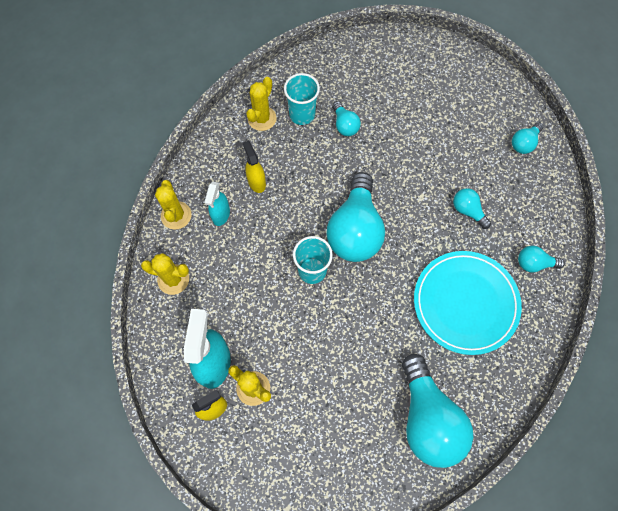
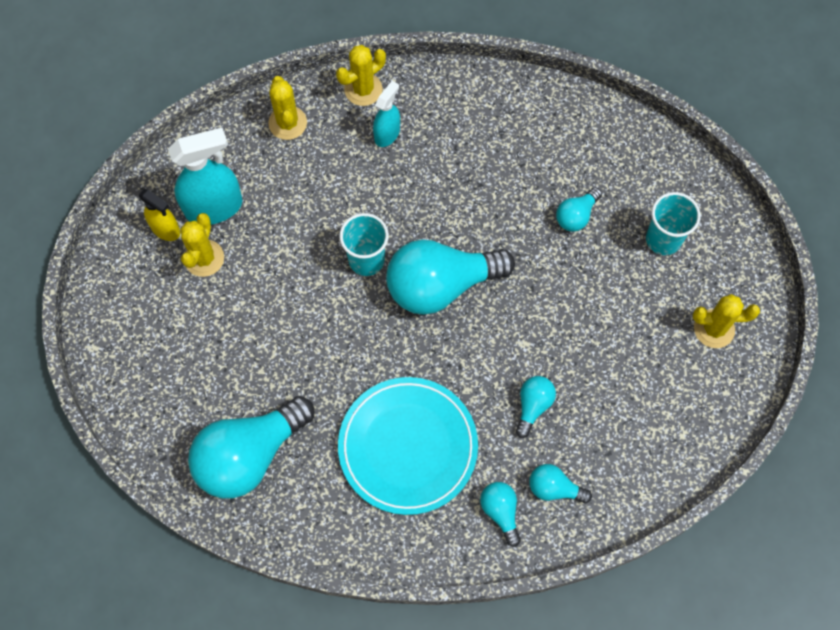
camera: 65 degrees right, 0 degrees up
turquoise spray bottle [205,182,230,226] -> turquoise spray bottle turned 135 degrees clockwise [373,81,400,147]
yellow spray bottle [243,141,266,193] -> none
yellow cactus [246,77,277,131] -> yellow cactus moved to [693,294,760,348]
turquoise cup [284,73,320,125] -> turquoise cup moved to [646,192,701,255]
turquoise light bulb [512,122,543,154] -> turquoise light bulb moved to [529,464,592,503]

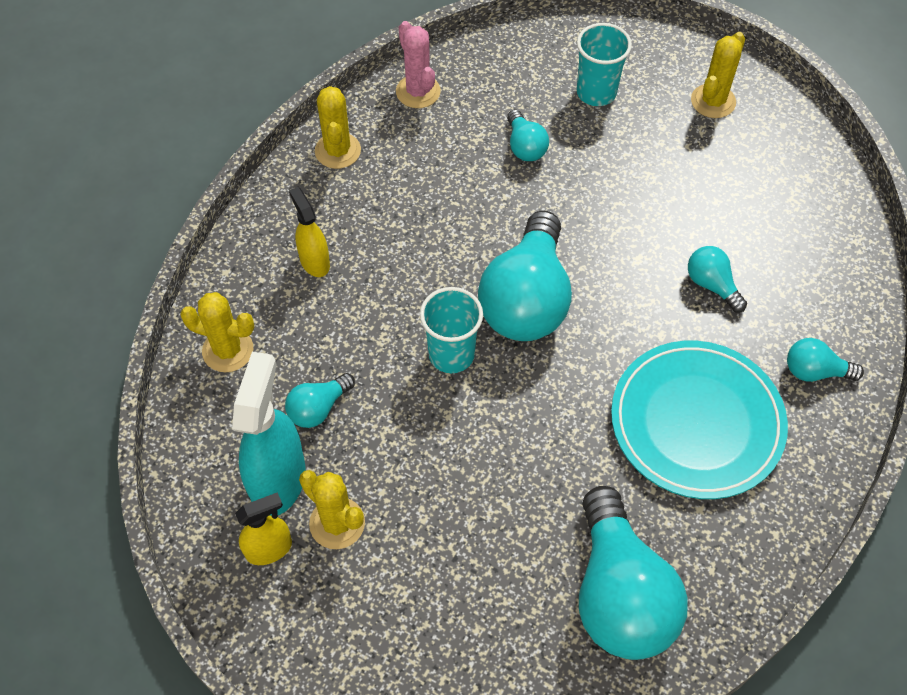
camera: 60 degrees left, 10 degrees down
yellow cactus [336,45,386,106] -> yellow cactus moved to [315,86,361,169]
turquoise spray bottle [373,81,400,147] -> yellow spray bottle [289,187,330,277]
turquoise light bulb [529,464,592,503] -> turquoise light bulb moved to [285,373,355,428]
none -> pink cactus [396,21,441,108]

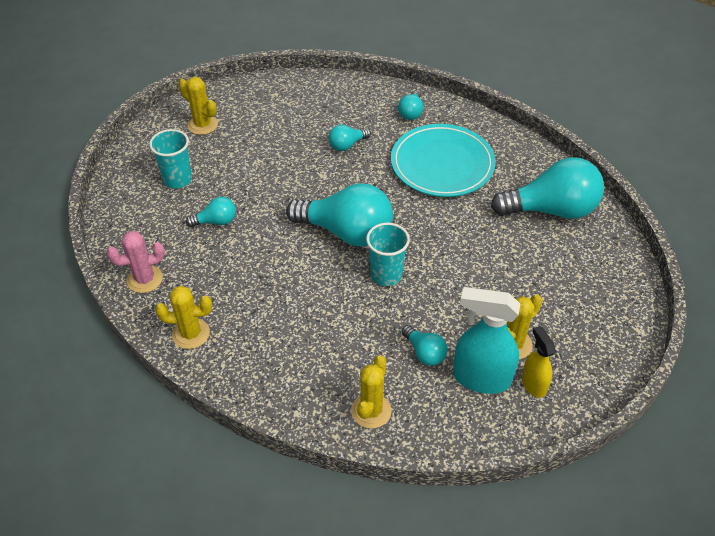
camera: 85 degrees left, 10 degrees down
yellow spray bottle [289,187,330,277] -> none

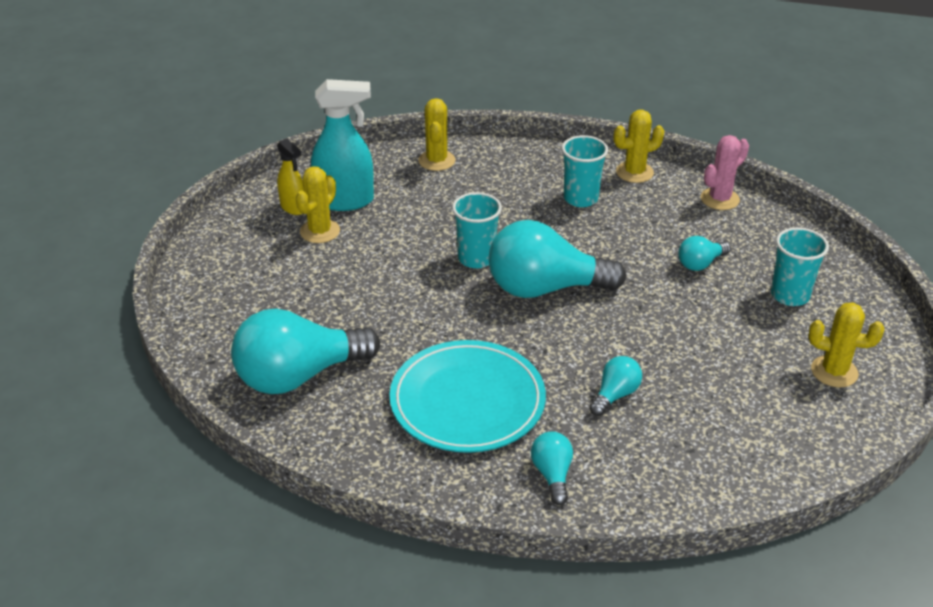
camera: 160 degrees right, 10 degrees down
turquoise light bulb [401,325,448,366] -> none
none -> turquoise cup [562,135,608,207]

